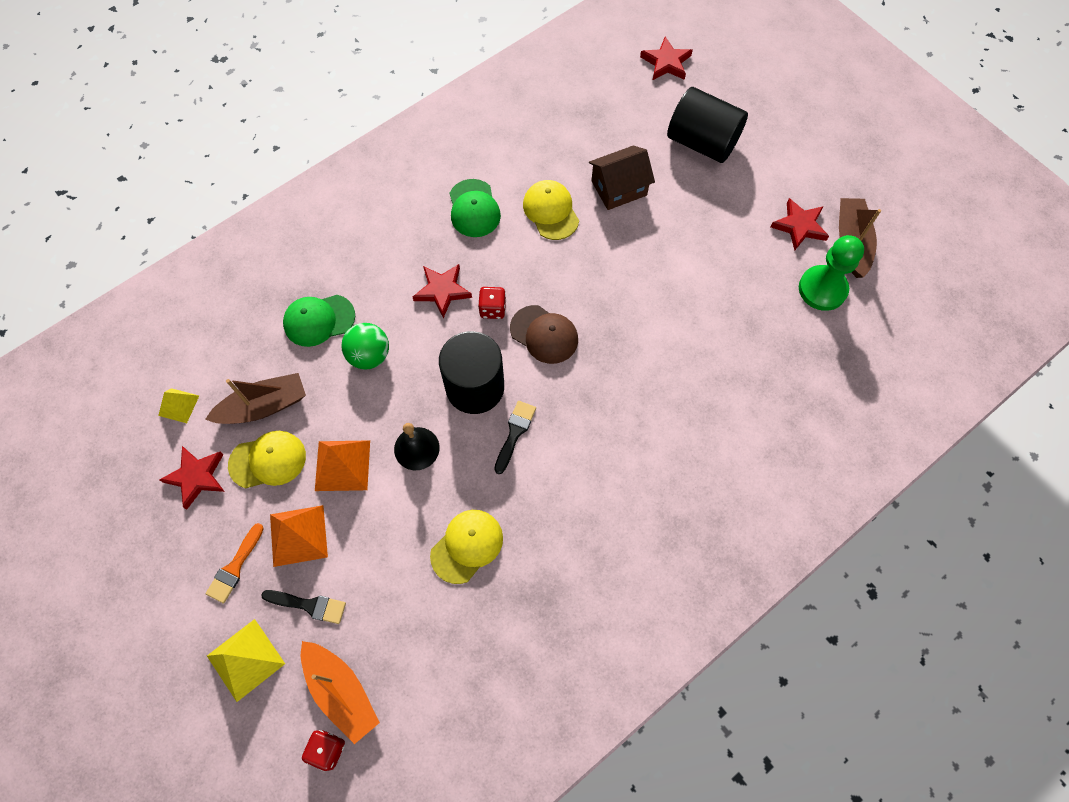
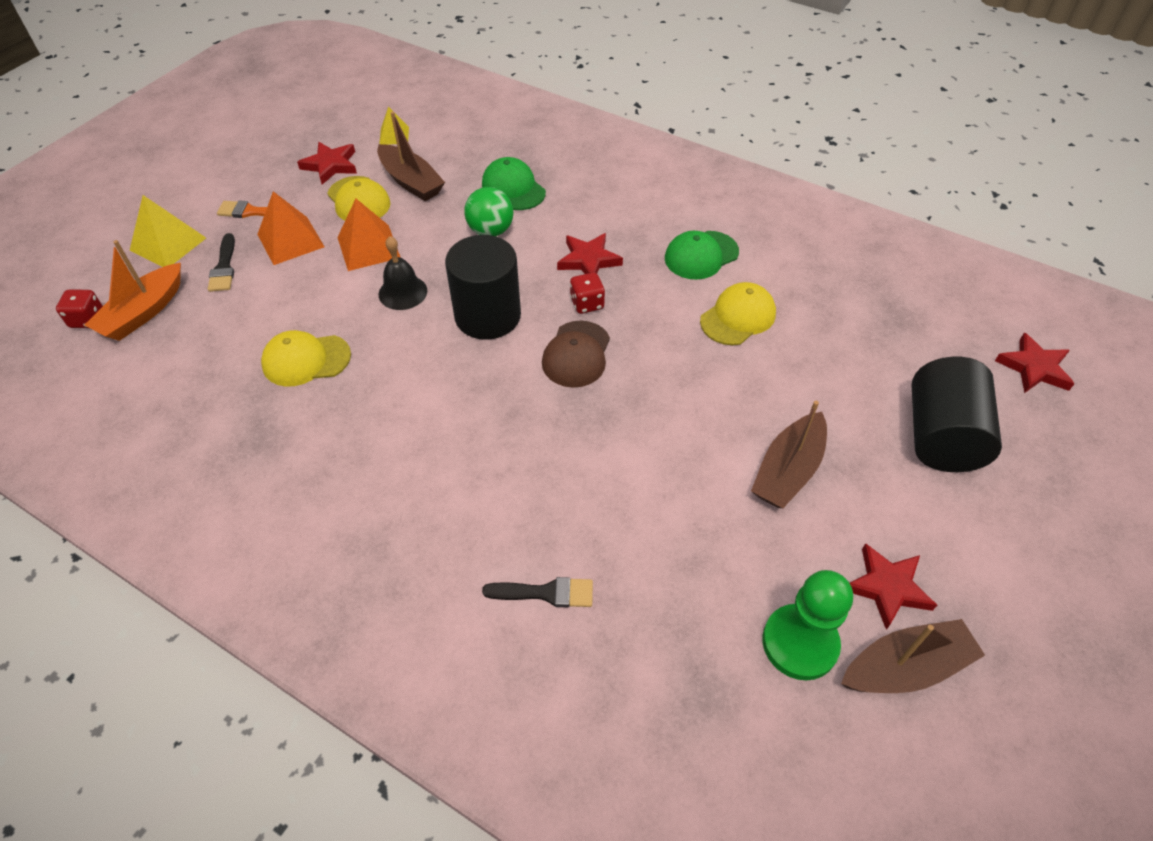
camera: 70 degrees right, 15 degrees down
yellow cap [430,510,503,584] -> yellow cap turned 150 degrees clockwise [261,330,351,386]
black brush [494,401,536,474] -> black brush moved to [482,577,593,607]
brown house [589,146,655,210] -> none
none -> brown boat [751,401,827,508]

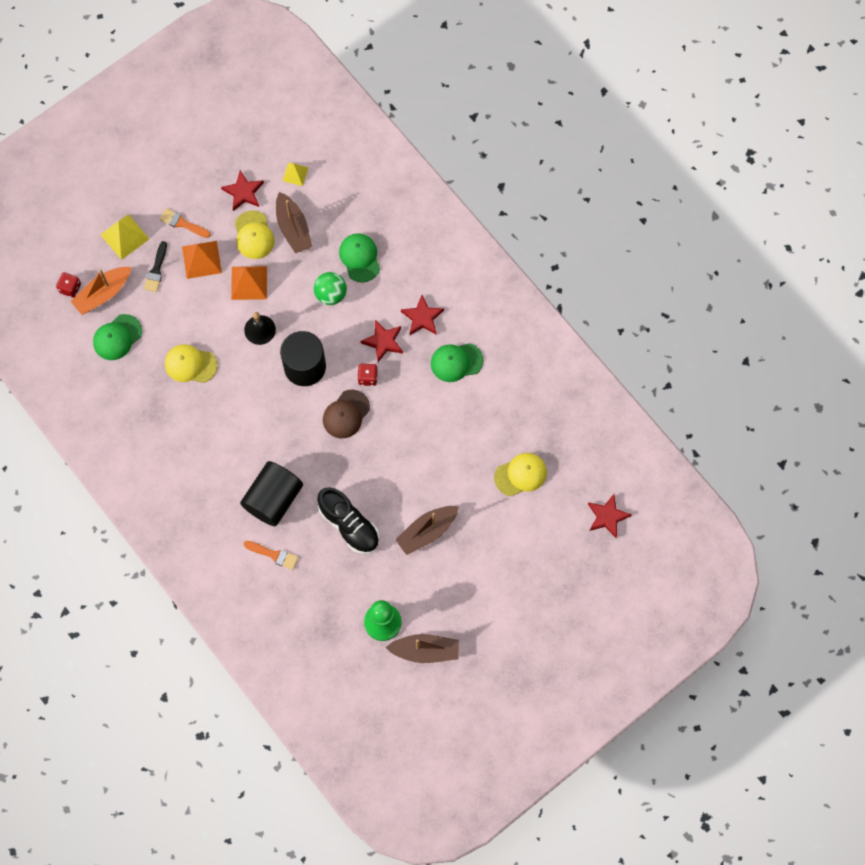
camera: 20 degrees right, 20 degrees up
black brush [482,577,593,607] -> orange brush [244,541,298,570]
yellow cap [700,282,776,345] -> yellow cap moved to [494,453,547,496]
red star [850,543,937,630] -> red star moved to [401,295,444,335]
black cylinder [912,357,1002,472] -> black cylinder moved to [240,461,303,526]
none -> green cap [93,314,142,360]
none -> black shoe [317,487,379,554]

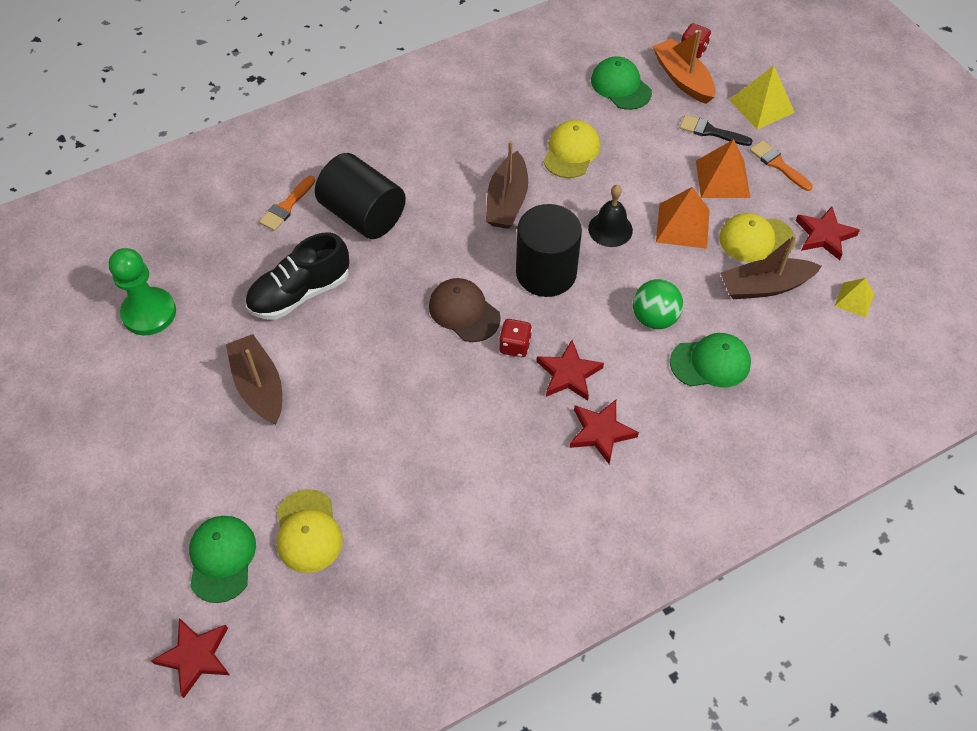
camera: 100 degrees right, 15 degrees down
orange brush [160,208,210,238] -> orange brush turned 75 degrees counterclockwise [750,140,813,191]
brown boat [385,634,459,663] -> brown boat moved to [486,141,528,229]
green cap [431,343,483,382] -> green cap moved to [189,516,256,603]

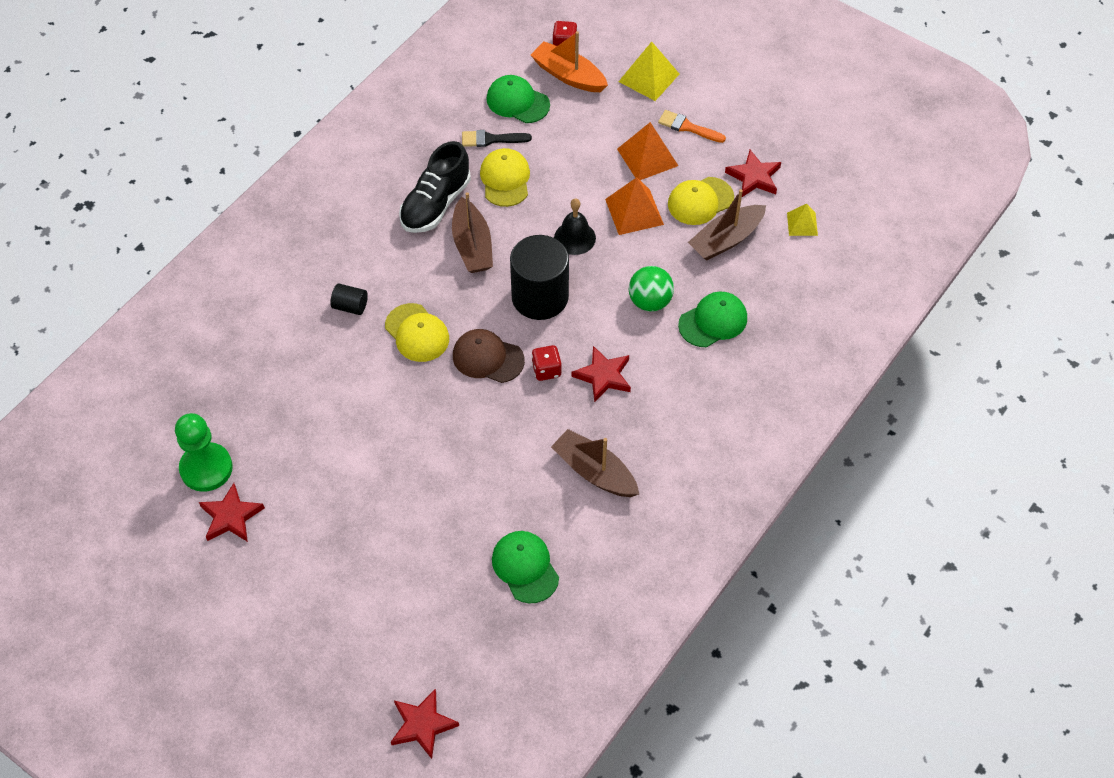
camera: 25 degrees left, 0 degrees up
green cap [189,516,256,603] -> green cap moved to [492,531,559,604]
brown boat [226,334,282,424] -> brown boat moved to [551,429,639,497]
black shoe [245,233,349,319] -> black shoe moved to [399,141,471,233]
orange brush [259,176,315,231] -> none
yellow cap [277,489,343,573] -> yellow cap moved to [385,303,449,362]
black cylinder [315,153,406,239] -> black cylinder [330,284,368,315], size x0.45
red star [569,400,639,464] -> red star moved to [199,483,265,542]
black brush [679,115,753,146] -> black brush moved to [462,130,532,147]

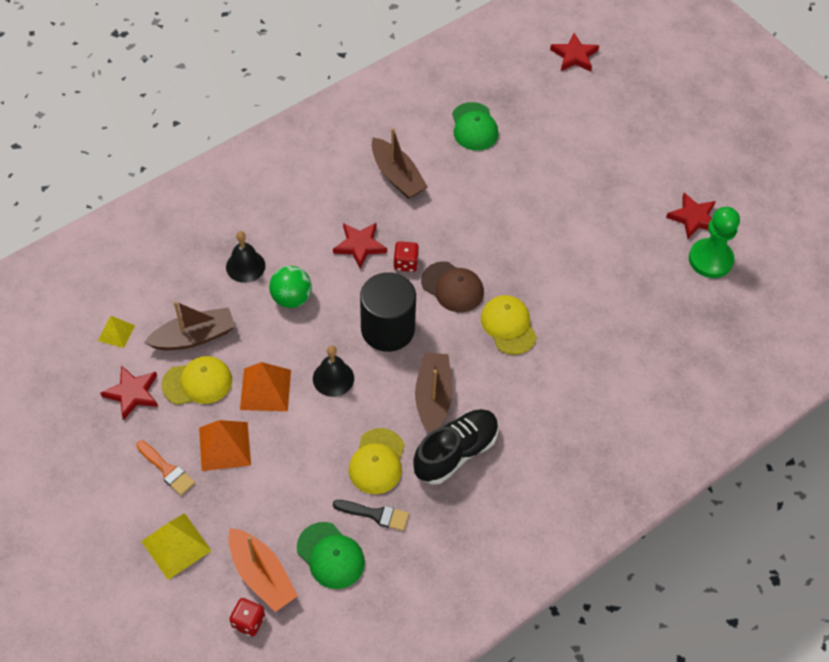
camera: 165 degrees left, 0 degrees up
black cylinder [330,284,368,315] -> none
green cap [678,292,747,347] -> black bell [226,231,266,283]

